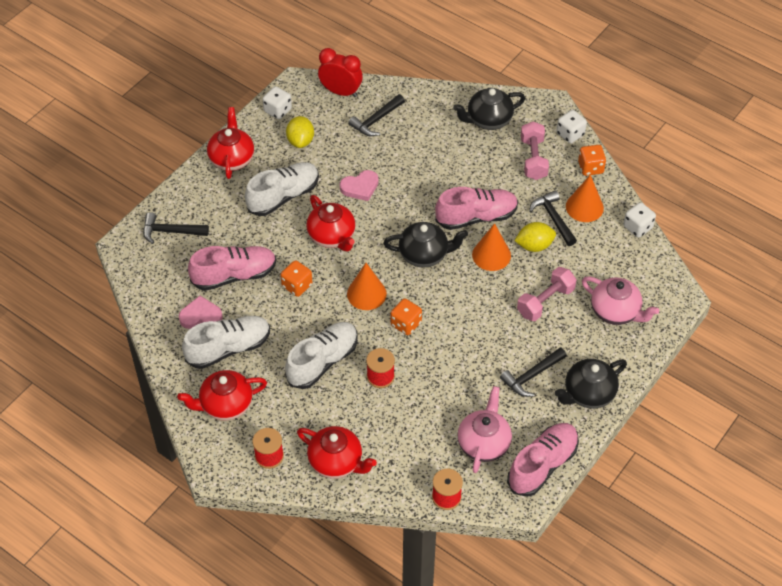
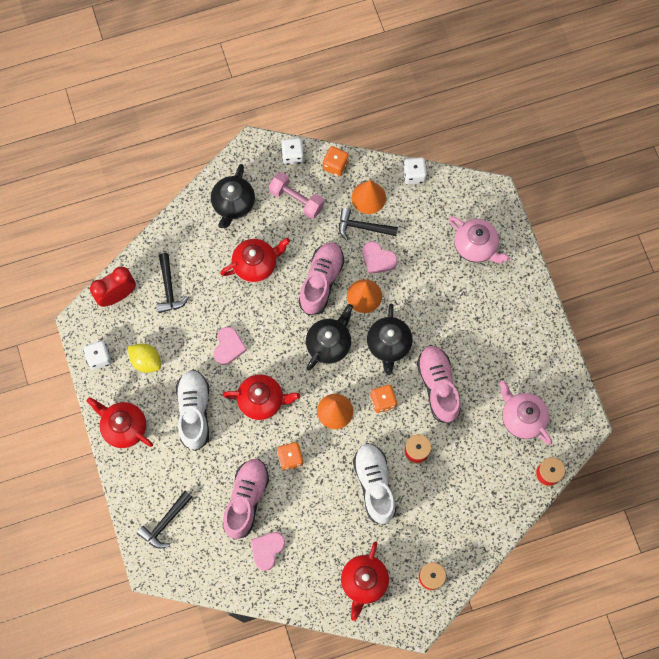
camera: 55 degrees left, 20 degrees up
white shoe [182,316,270,369] -> none
red teapot [297,426,377,479] -> red teapot moved to [220,238,290,283]
black hammer [500,347,567,397] -> none
pink shoe [507,423,579,497] -> pink shoe moved to [417,345,461,424]
yellow lemon [514,222,556,252] -> pink heart [362,241,397,274]
pink dumbbell [517,267,577,321] -> none
black teapot [555,359,627,409] -> black teapot moved to [367,304,413,375]
pink teapot [582,276,659,325] -> pink teapot turned 60 degrees clockwise [449,216,510,263]

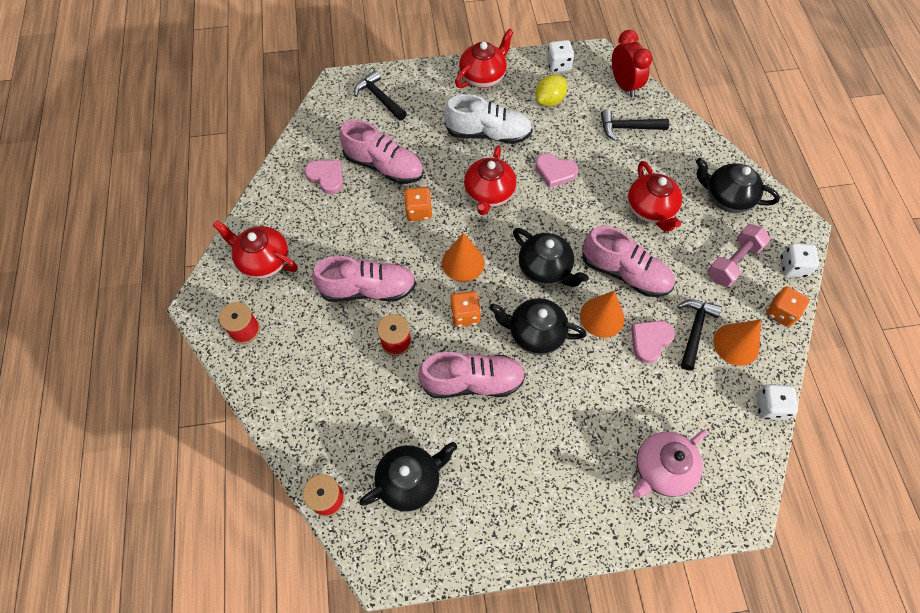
camera: 100 degrees right, 10 degrees down
white shoe [353,443,396,525] -> pink shoe [312,256,416,302]
pink teapot [499,380,552,445] -> black teapot [359,442,457,512]

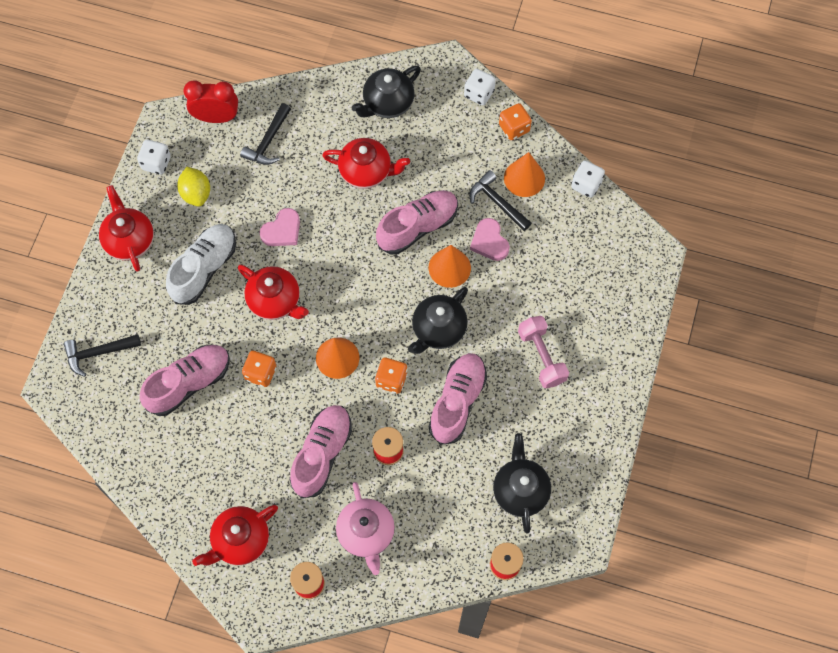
camera: 65 degrees left, 5 degrees up
pink heart [305,160,343,194] -> none
black teapot [513,228,589,287] -> none
pink teapot [633,429,707,498] -> pink teapot moved to [336,482,395,575]
pink dumbbell [707,224,771,287] -> pink dumbbell moved to [518,316,569,388]

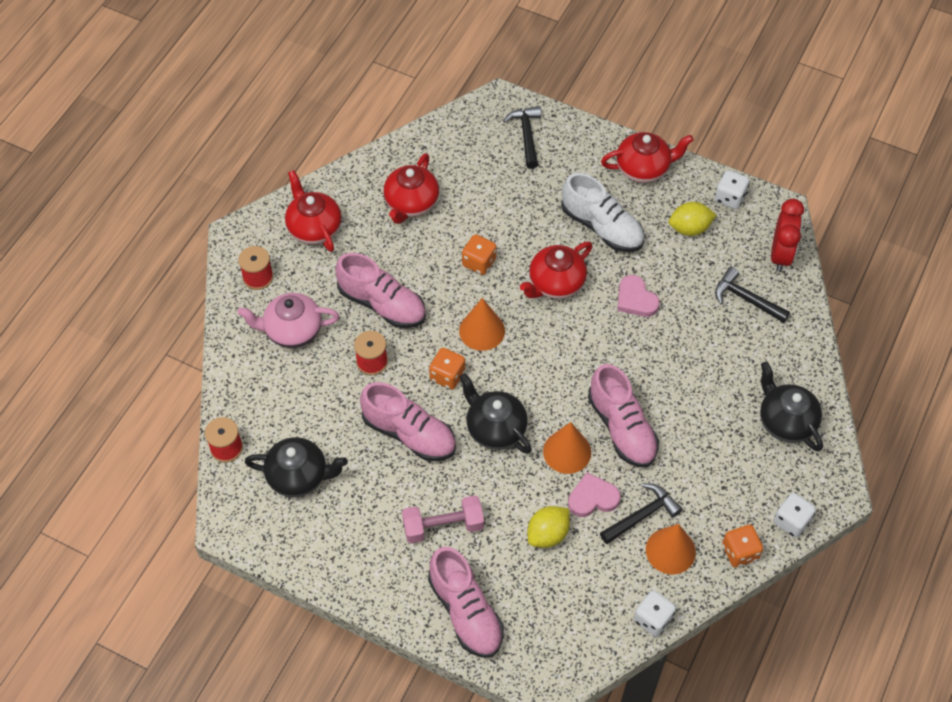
camera: 100 degrees right, 10 degrees down
pink shoe [140,345,230,416] -> pink shoe moved to [428,547,504,658]
red teapot [322,138,410,189] -> red teapot moved to [383,153,439,224]
none -> yellow lemon [528,506,570,548]

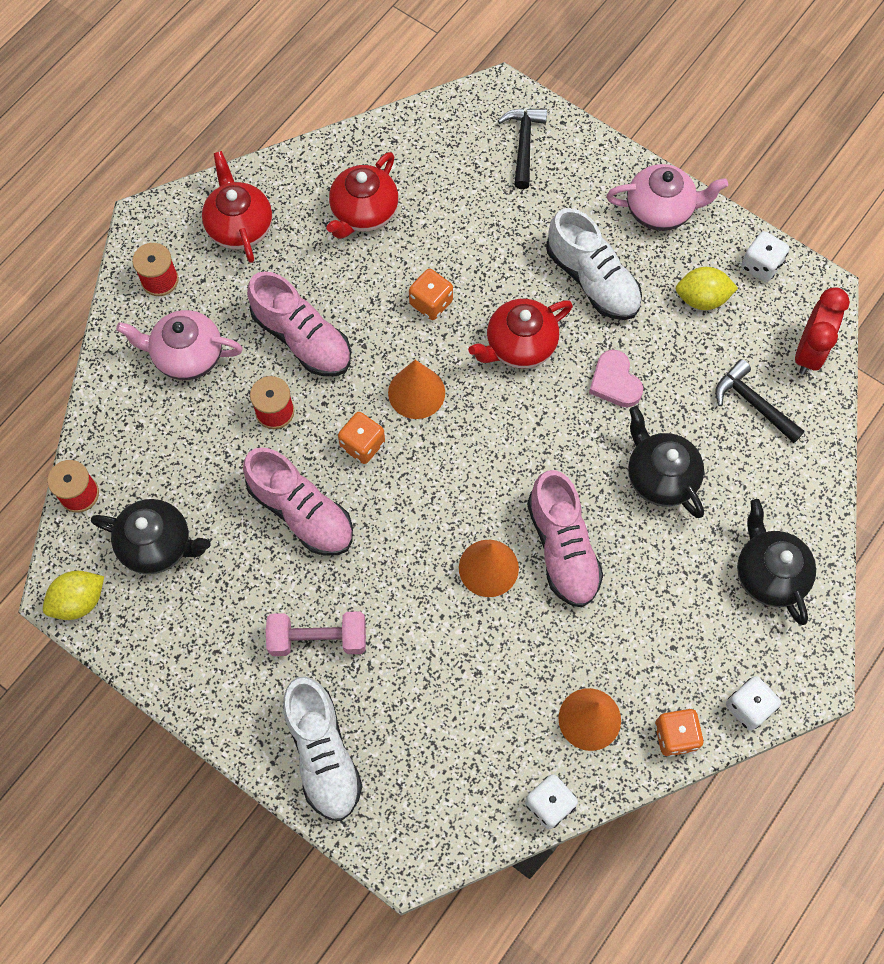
camera: 10 degrees right, 10 degrees up
pink shoe [428,547,504,658] -> white shoe [283,677,363,821]
black teapot [460,373,532,454] -> black teapot moved to [628,406,704,518]
yellow lemon [528,506,570,548] -> yellow lemon moved to [43,571,104,620]
pink heart [568,473,621,517] -> none
black hammer [600,483,682,544] -> none
red teapot [601,132,694,183] -> pink teapot [606,164,728,231]

